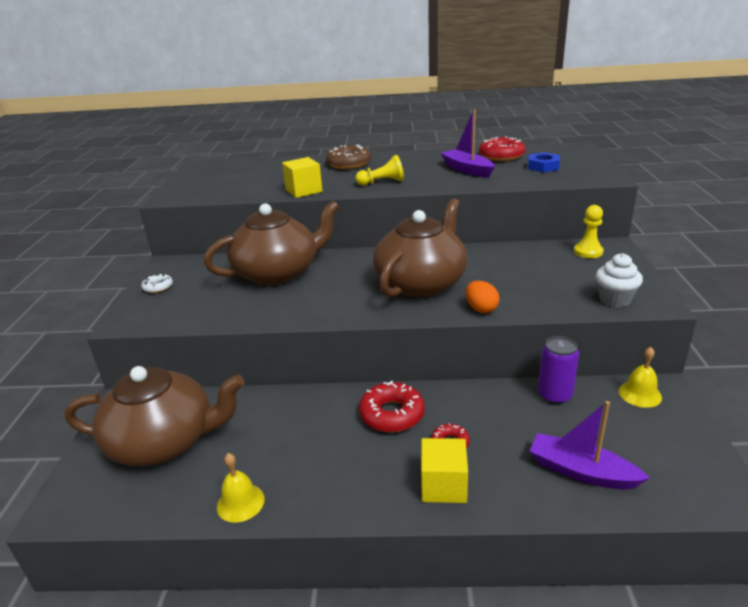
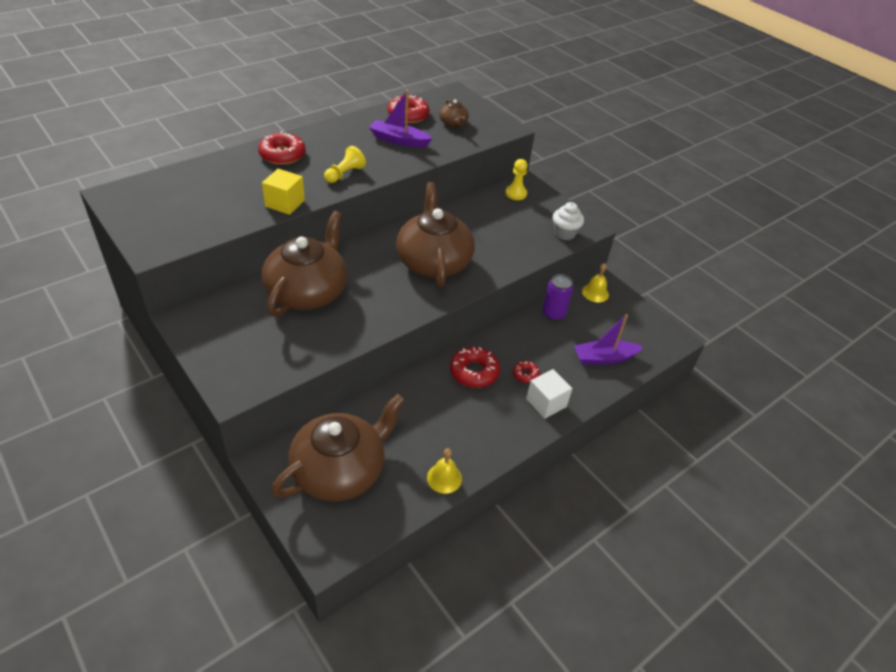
camera: 45 degrees left, 15 degrees up
white donut [141,273,173,293] -> none
brown donut [326,145,371,169] -> red donut [258,131,305,165]
yellow cube [421,438,468,503] -> white cube [526,369,572,419]
orange egg [466,281,500,313] -> none
blue nut [528,152,560,172] -> brown teapot [439,99,469,127]

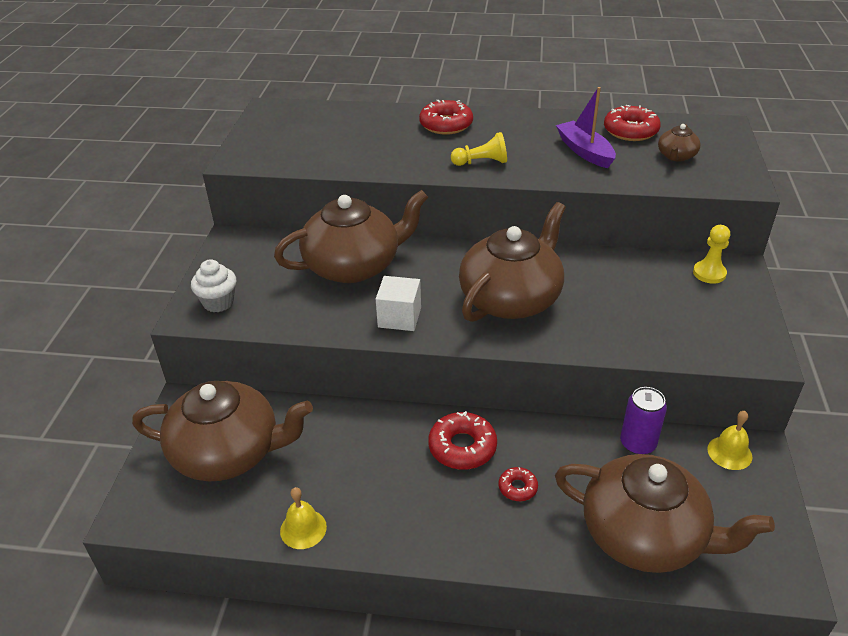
camera: 50 degrees right, 5 degrees down
yellow cube [262,169,305,215] -> none
white cube [526,369,572,419] -> white cube moved to [376,276,421,331]
white cupcake [553,202,584,240] -> white cupcake moved to [191,259,236,312]
purple boat [574,314,643,365] -> brown teapot [555,454,775,573]

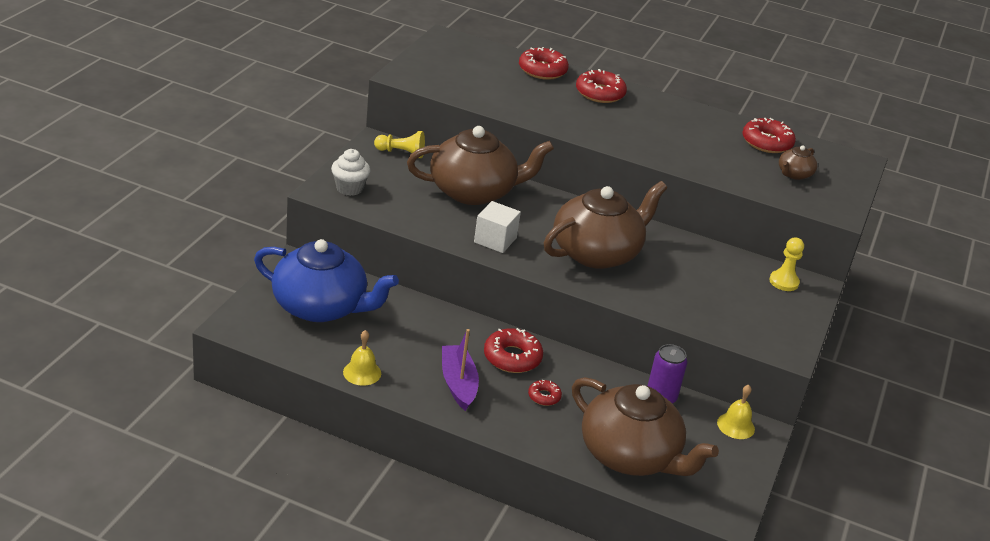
camera: 10 degrees right, 5 degrees down
brown teapot [132,381,313,481] -> blue teapot [254,239,399,322]
yellow pawn [451,132,507,166] -> yellow pawn moved to [374,131,425,158]
purple boat [556,87,616,168] -> purple boat moved to [442,329,479,411]
none -> red donut [519,47,569,80]

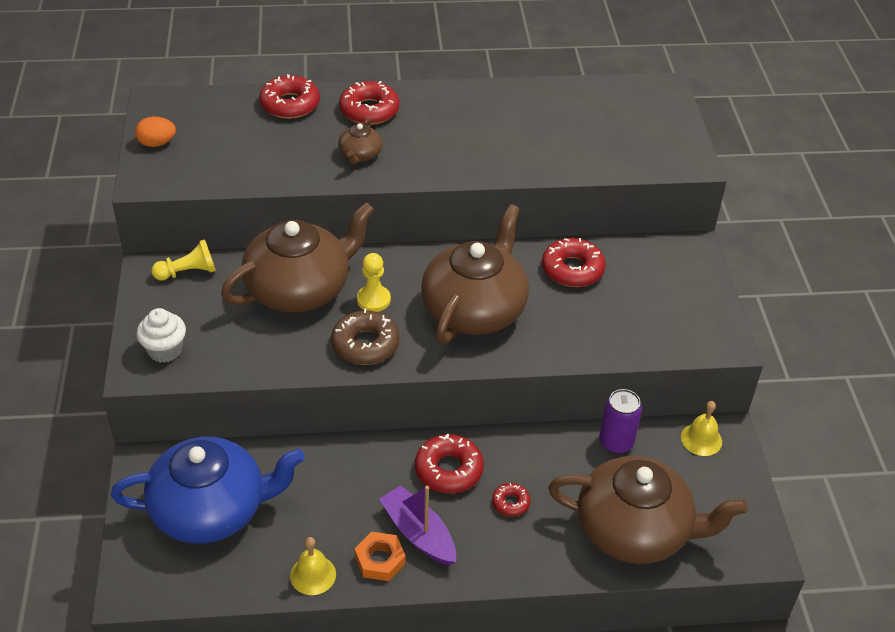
camera: 25 degrees left, 10 degrees up
white cube [474,201,521,253] -> brown donut [331,308,399,365]
red donut [742,118,796,153] -> red donut moved to [542,238,606,287]
yellow pawn [769,237,804,291] -> yellow pawn moved to [357,253,391,312]
brown teapot [779,145,817,180] -> brown teapot moved to [338,119,382,165]
none -> orange egg [135,117,176,147]
none -> orange nut [355,532,406,581]

